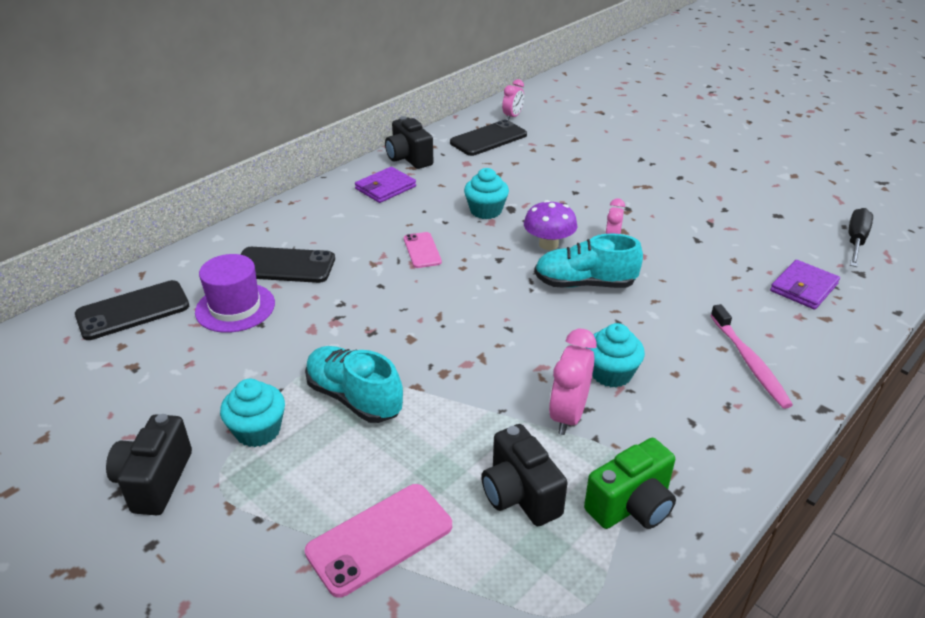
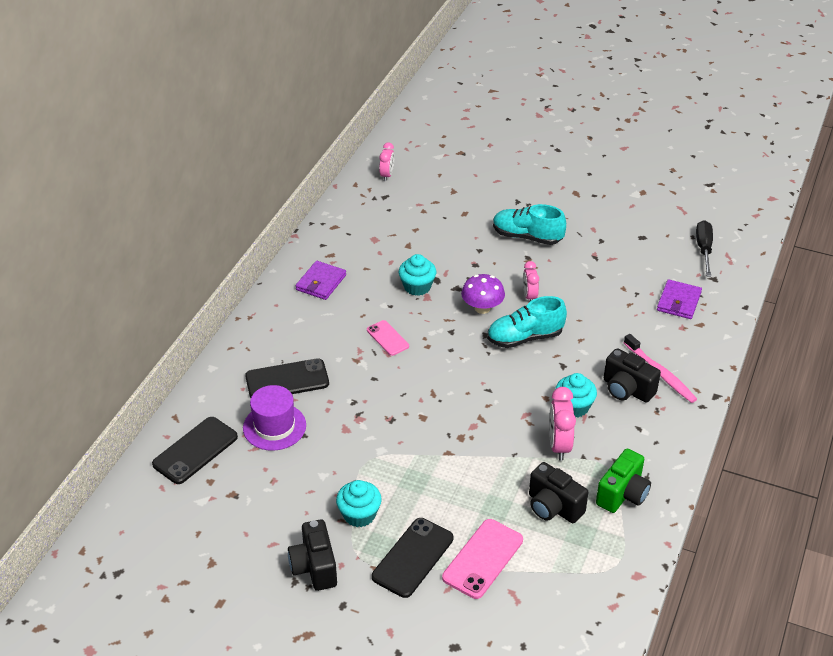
camera: 20 degrees left, 5 degrees up
turquoise shoe [305,346,403,423] -> turquoise shoe moved to [493,204,566,245]
black camera [385,116,433,169] -> black camera moved to [604,348,661,403]
black phone [450,120,527,156] -> black phone moved to [372,518,453,598]

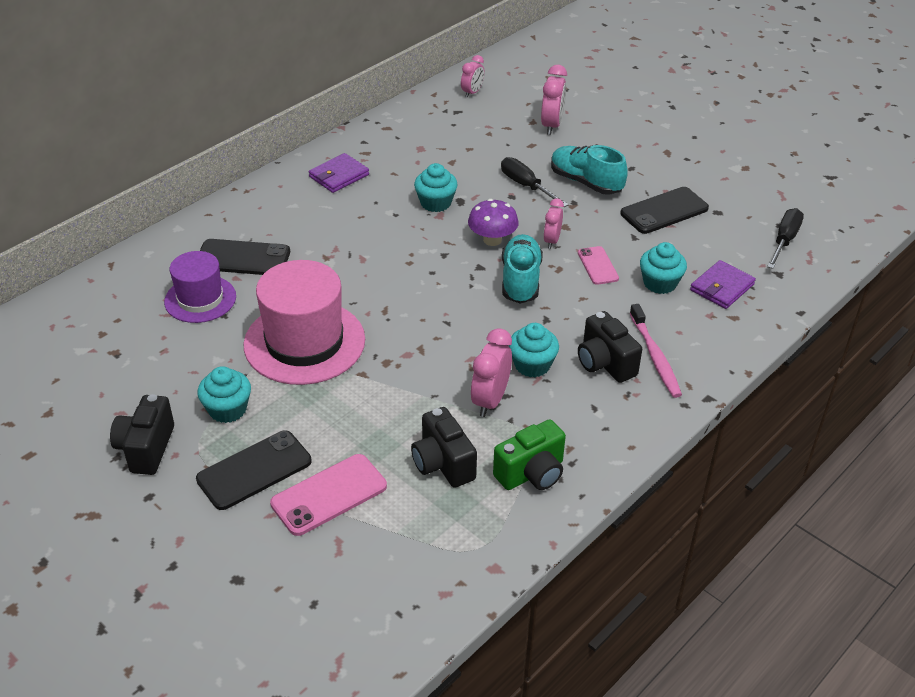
camera: 20 degrees right, 0 degrees up
black phone [152,417,238,484] -> black phone moved to [620,187,709,234]
pink phone [367,320,409,356] -> pink phone moved to [578,246,619,285]
turquoise shoe [487,296,567,348] -> turquoise shoe turned 90 degrees clockwise [502,234,543,304]
none -> pink hat [244,260,365,385]
none -> black screwdriver [501,157,569,207]
none -> pink clock [541,65,567,135]
none -> turquoise cupcake [640,242,687,294]

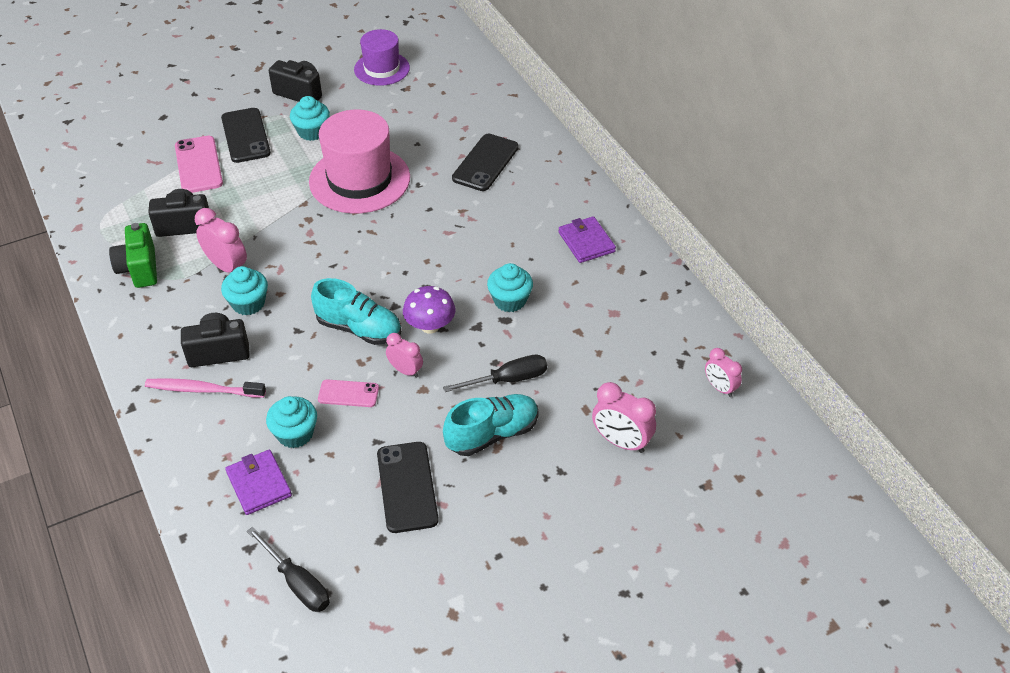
camera: 110 degrees right, 5 degrees up
purple hat [164,251,236,323] -> purple hat moved to [354,29,410,86]

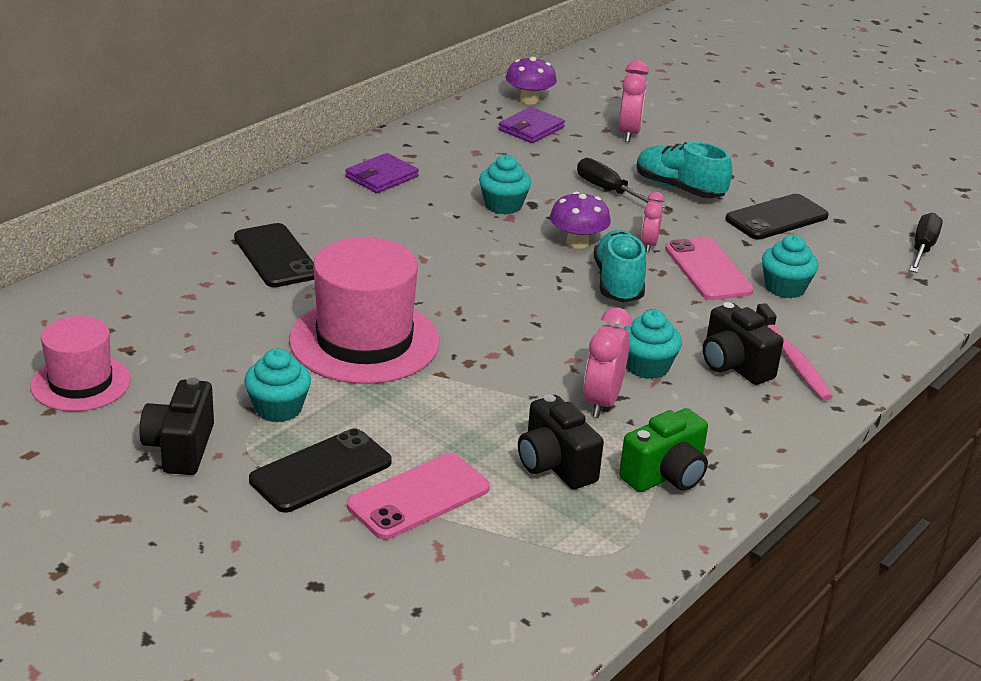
camera: 115 degrees left, 15 degrees down
purple wallet [225,450,292,515] -> purple wallet moved to [498,107,565,143]
pink phone [318,379,379,407] -> pink phone [665,237,754,300], size x1.64
purple hat [354,29,410,86] -> pink hat [30,316,131,412]
black phone [452,134,519,191] -> black phone turned 60 degrees clockwise [234,223,314,287]
pink clock [705,348,742,397] -> purple mushroom [506,57,557,104]

